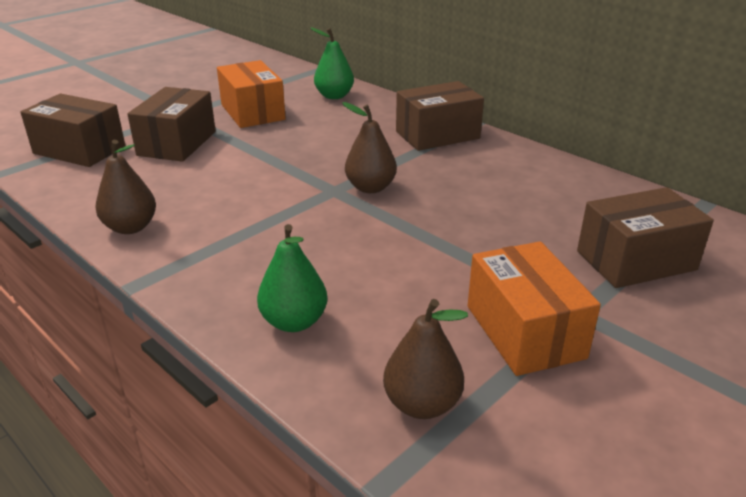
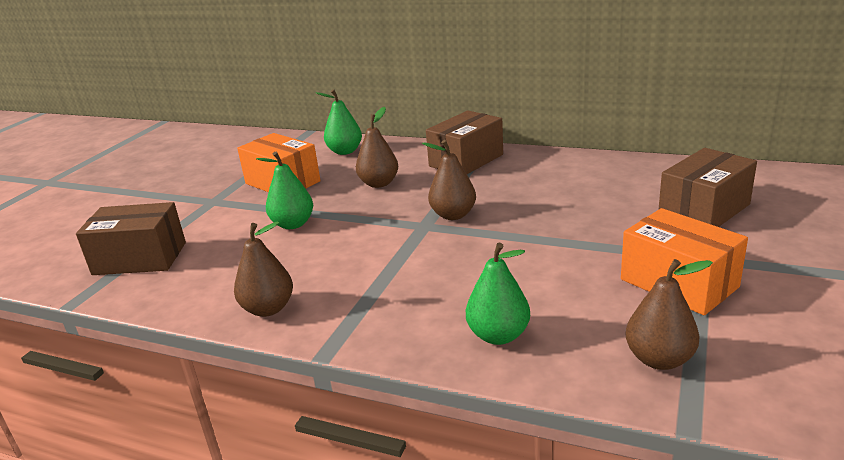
camera: 20 degrees left, 5 degrees down
brown box [127,87,216,162] -> none
none -> green pear [256,152,313,229]
none -> brown pear [356,107,398,188]

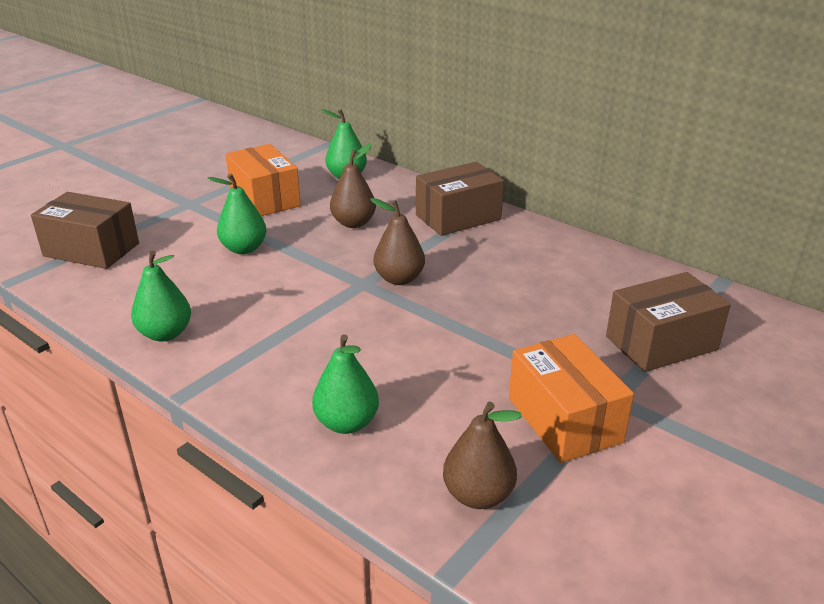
camera: 15 degrees right, 5 degrees up
brown pear [234,221,293,317] -> green pear [131,250,191,342]

